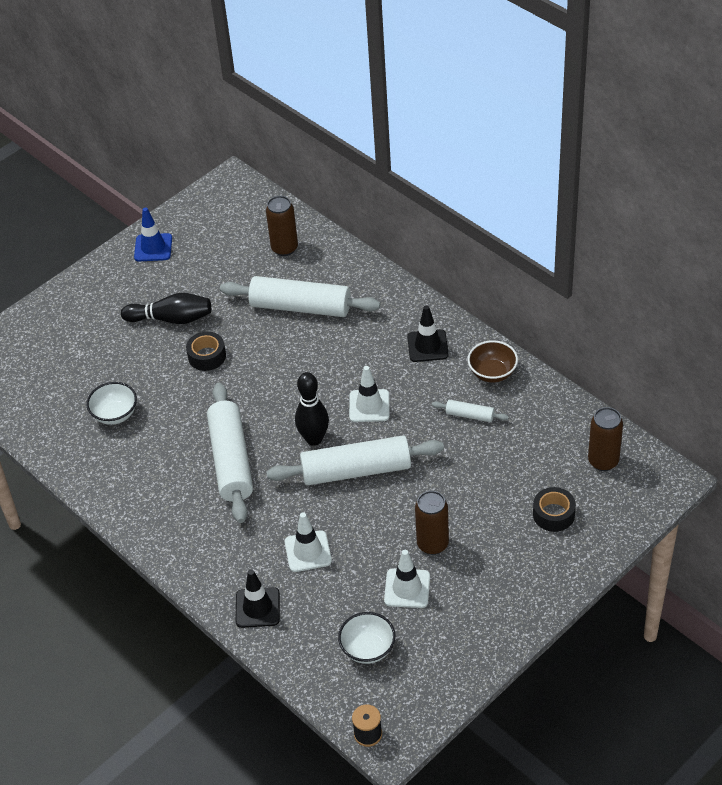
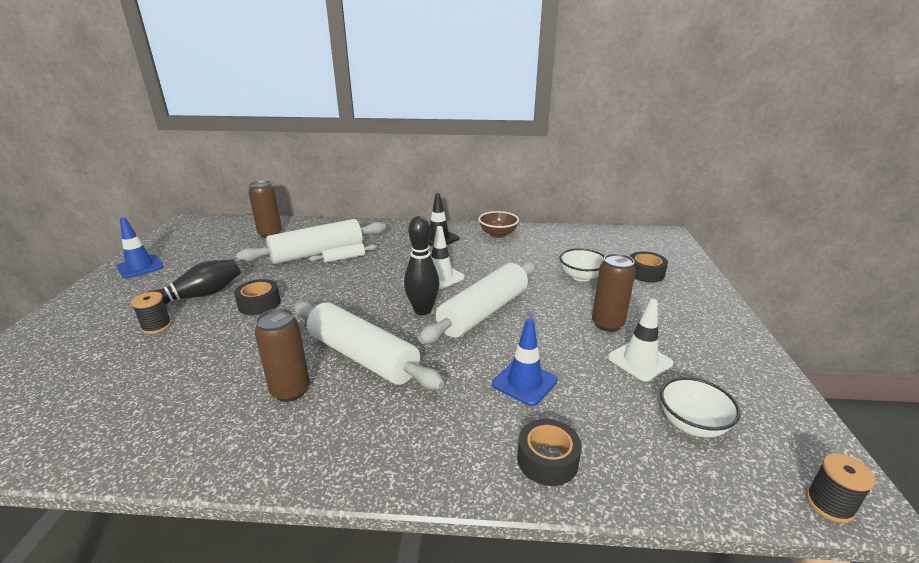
camera: 45 degrees left, 20 degrees down
white bowl [86,382,137,425] -> white bowl moved to [559,248,605,282]
black traffic cone [236,569,280,628] -> black tape [517,419,582,486]
white traffic cone [285,512,332,572] -> blue traffic cone [492,318,558,406]
white rolling pin [432,400,509,422] -> white rolling pin moved to [309,243,377,263]
brown can [588,407,623,471] -> brown can moved to [254,308,310,402]
none -> black spool [131,292,172,334]

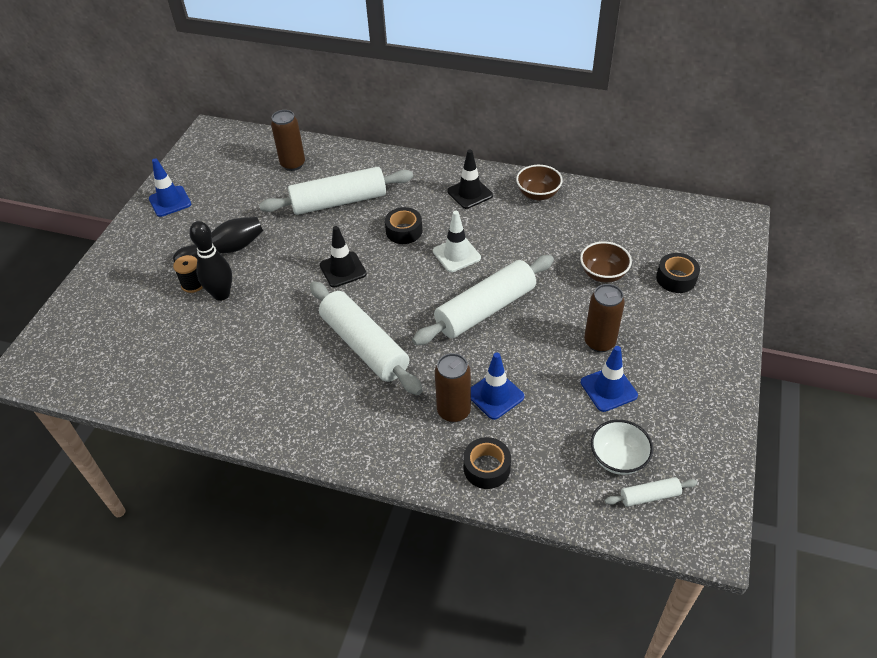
camera: 15 degrees right, 20 degrees up
black tape [234,279,281,315] -> black tape moved to [385,207,422,244]
brown can [254,308,310,402] -> brown can moved to [435,353,471,423]
white rolling pin [309,243,377,263] -> white rolling pin moved to [605,477,698,507]
black bowling pin [404,216,440,315] -> black bowling pin moved to [190,221,232,301]
white bowl [559,248,605,282] -> brown bowl [580,241,632,283]
white traffic cone [608,299,673,382] -> blue traffic cone [581,346,638,412]
black spool [806,453,876,523] -> none
none -> black traffic cone [320,226,367,288]

